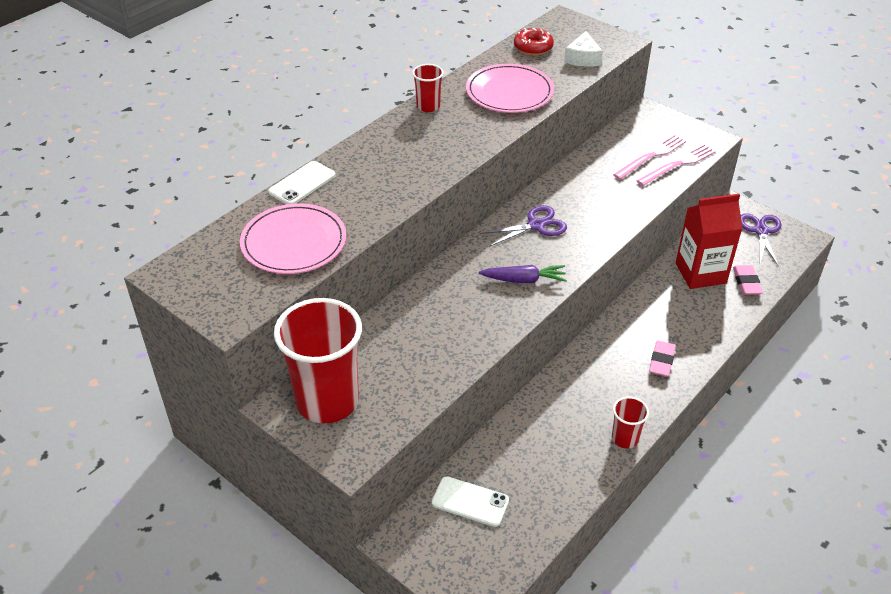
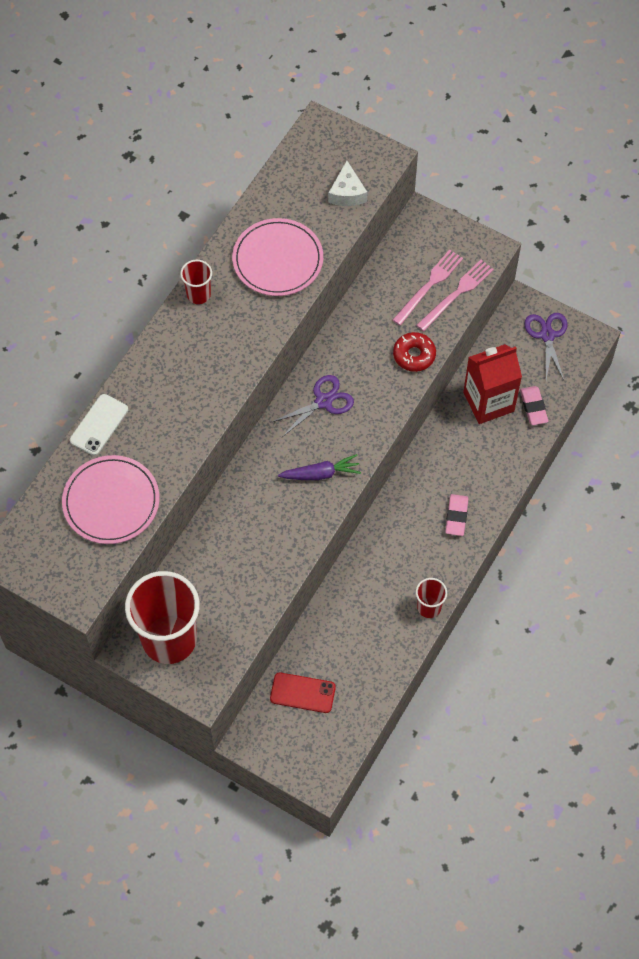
camera: 10 degrees left, 20 degrees up
white phone [432,476,509,527] -> red phone [270,672,336,713]
red donut [514,28,554,55] -> red donut moved to [393,332,436,372]

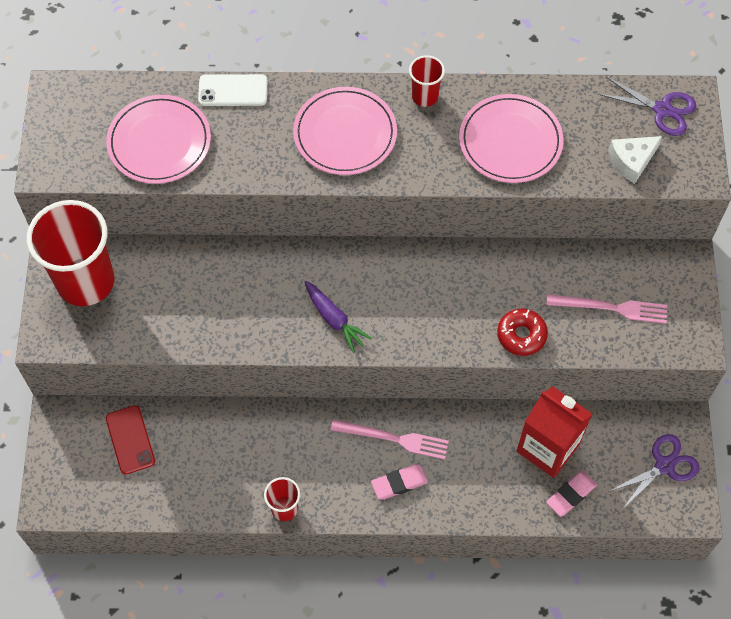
camera: 60 degrees right, 0 degrees up
purple scissors [272,375,354,437] -> purple scissors moved to [598,77,696,136]
pink fork [416,260,494,331] -> pink fork moved to [330,419,449,460]
none -> pink plate [293,87,397,175]

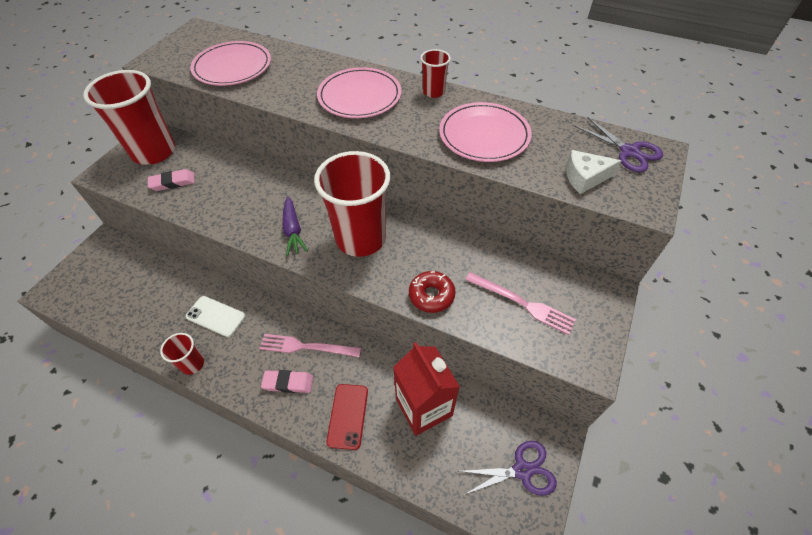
camera: 25 degrees right, 10 degrees down
red phone [106,405,155,475] -> red phone moved to [326,384,368,450]
white phone [198,74,267,106] -> white phone moved to [186,296,246,337]
pink fork [330,419,449,460] -> pink fork turned 150 degrees clockwise [259,334,361,357]
pink eraser [547,470,597,517] -> pink eraser moved to [148,169,195,191]
none -> red cup [314,151,390,257]

